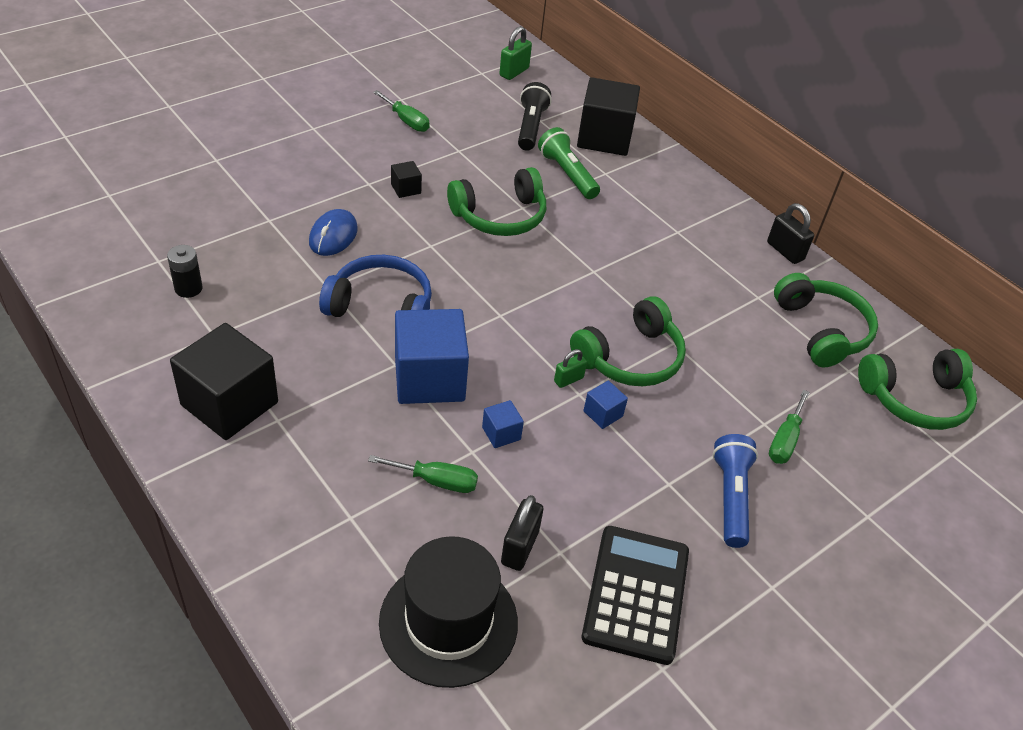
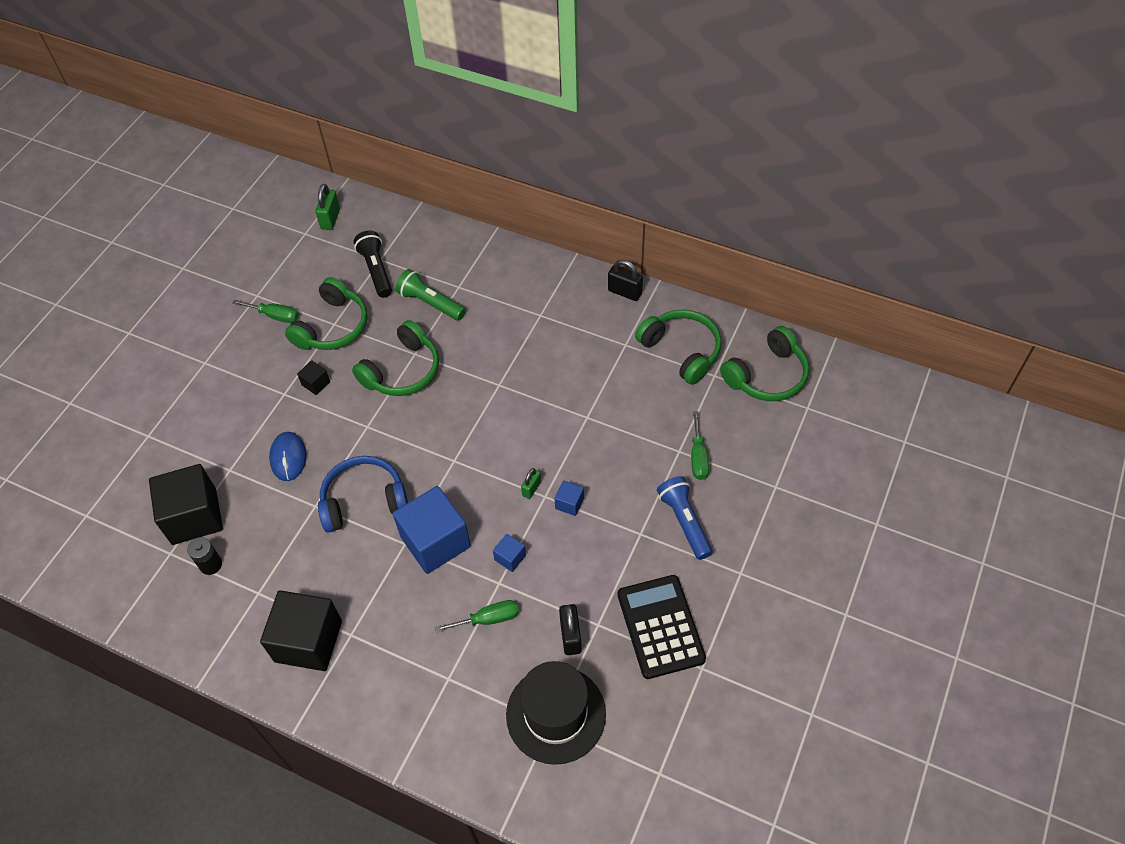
camera: 20 degrees left, 10 degrees up
green headphones [570,296,686,386] -> green headphones moved to [285,277,368,350]
black cube [577,77,640,156] -> black cube moved to [149,464,223,545]

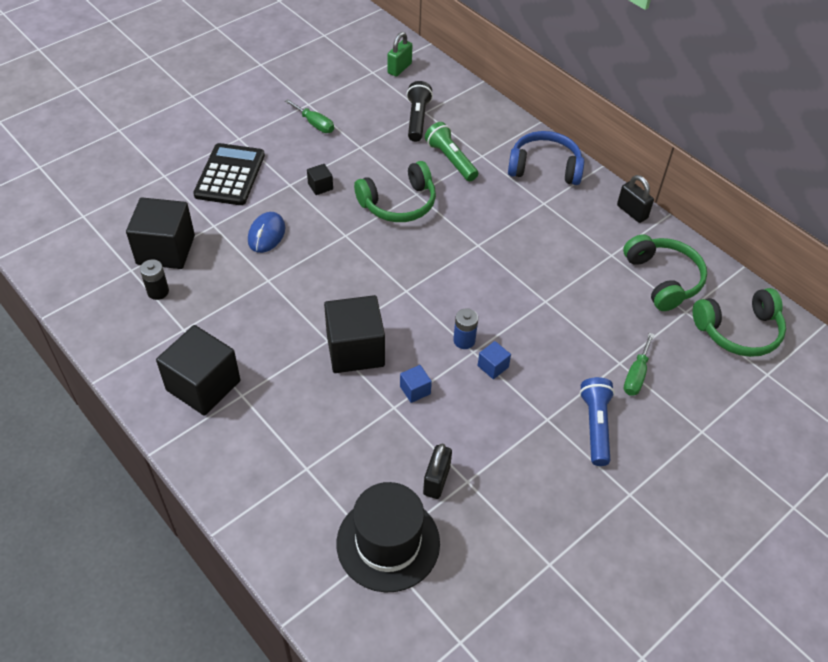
camera: 20 degrees right, 5 degrees down
green headphones [285,277,368,350] -> none
blue headphones [318,456,408,532] -> blue headphones moved to [508,131,584,185]
blue cube [393,486,471,574] -> black cube [324,295,385,373]
green screwdriver [435,600,519,632] -> none
green padlock [521,468,541,499] -> blue battery [453,308,478,349]
black calculator [617,575,706,679] -> black calculator moved to [193,143,265,205]

